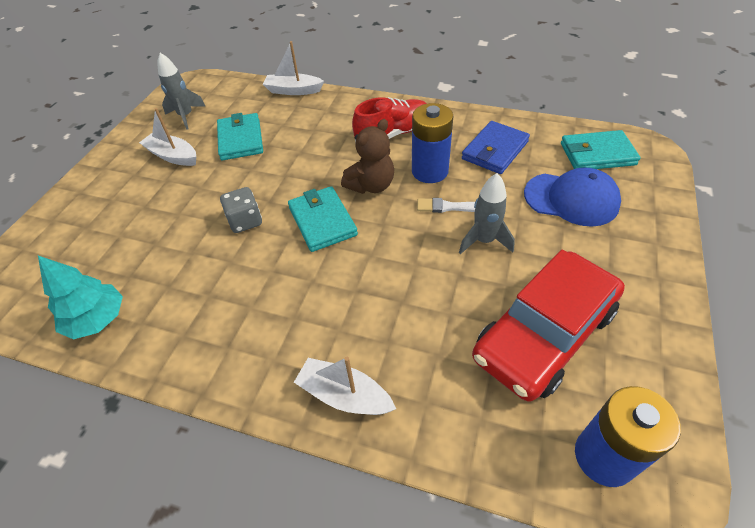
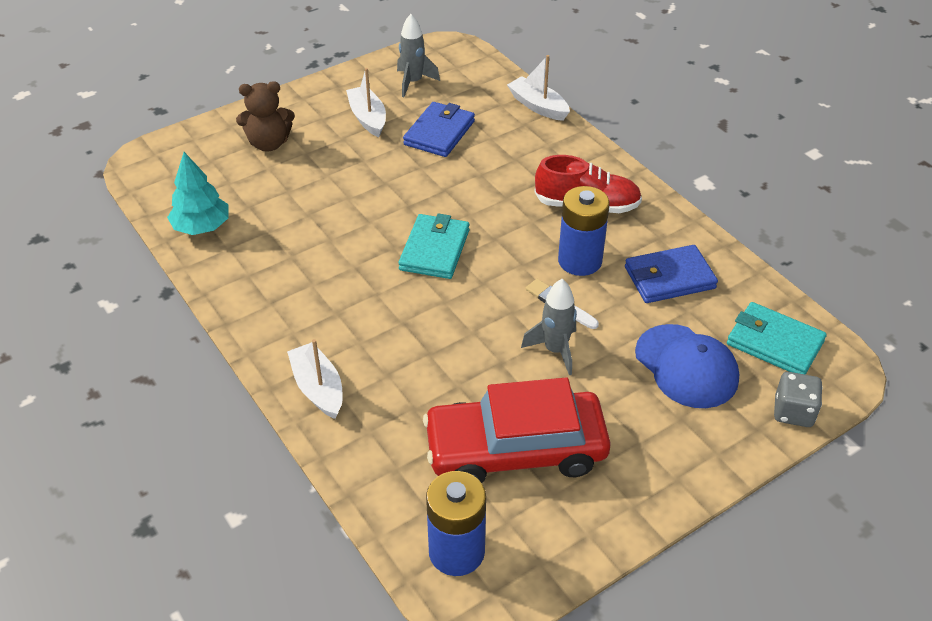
camera: 35 degrees right, 5 degrees down
turquoise wallet [217,113,263,160] -> blue wallet [403,102,475,157]
grey dice [220,187,262,233] -> grey dice moved to [774,372,822,427]
brown teddy bear [341,119,394,194] -> brown teddy bear moved to [236,81,295,151]

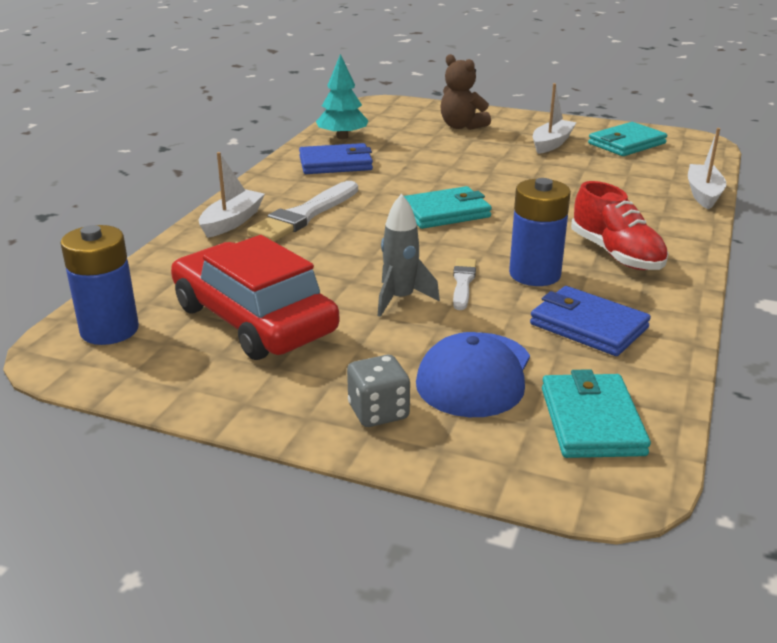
camera: 55 degrees right, 15 degrees down
grey rocket [397,14,440,97] -> turquoise wallet [588,122,667,156]
blue wallet [403,102,475,157] -> blue wallet moved to [299,143,373,174]
grey dice [774,372,822,427] -> grey dice moved to [347,355,410,427]
none -> white brush [247,181,358,242]

